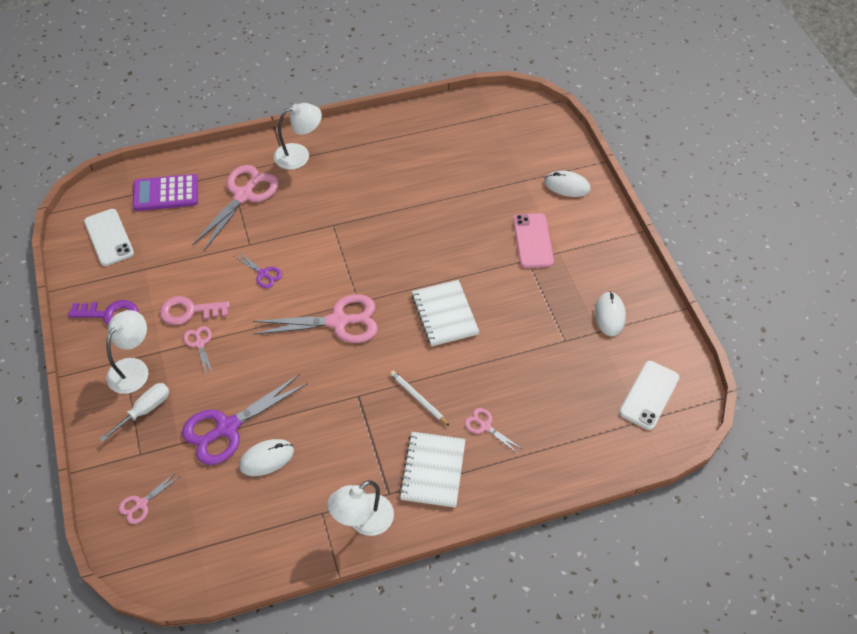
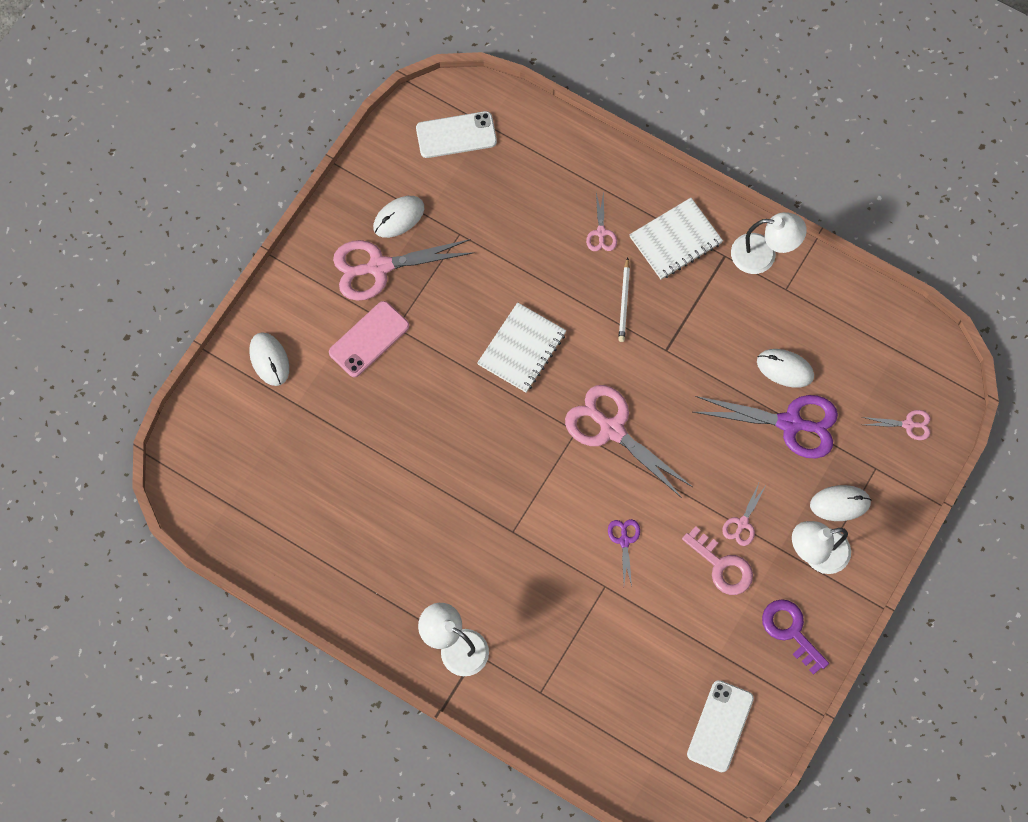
camera: 130 degrees left, 15 degrees up
white screwdriver [100,383,169,442] -> white mouse [810,485,871,521]
purple calculator [133,174,198,211] -> none
pink scissors [192,165,279,251] -> pink scissors moved to [333,239,474,301]

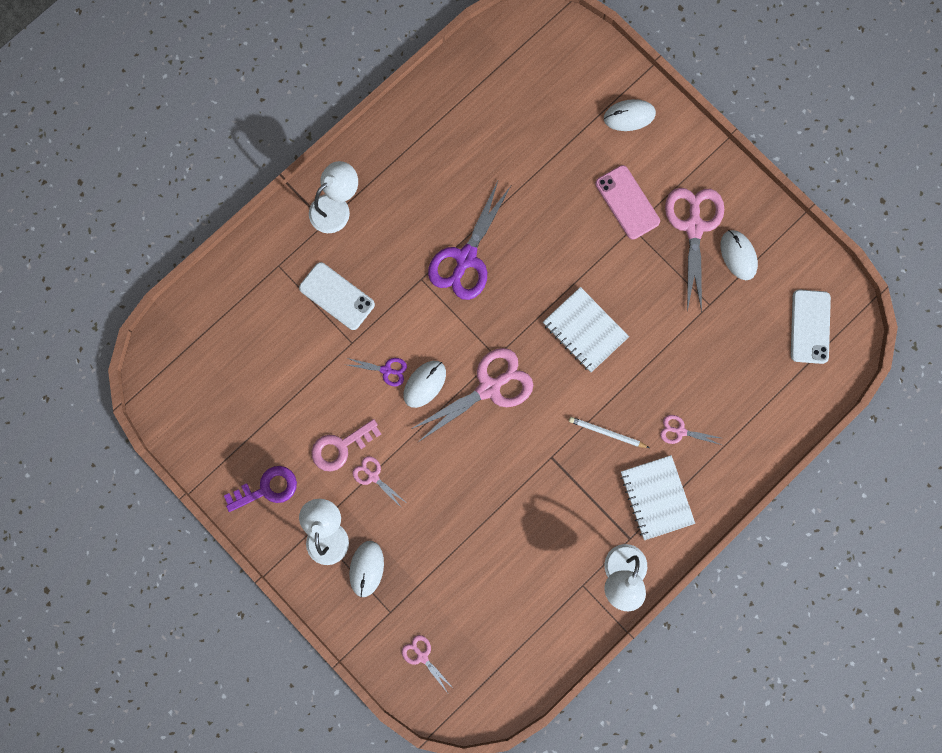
camera: 105 degrees right, 10 degrees up
white phone [687,680,754,772] -> white phone moved to [299,262,375,330]
purple scissors [694,395,838,459] -> purple scissors moved to [428,179,511,300]
white mouse [757,349,814,388] -> white mouse moved to [404,361,446,408]
pink scissors [862,410,930,440] -> pink scissors turned 120 degrees clockwise [402,635,454,693]

